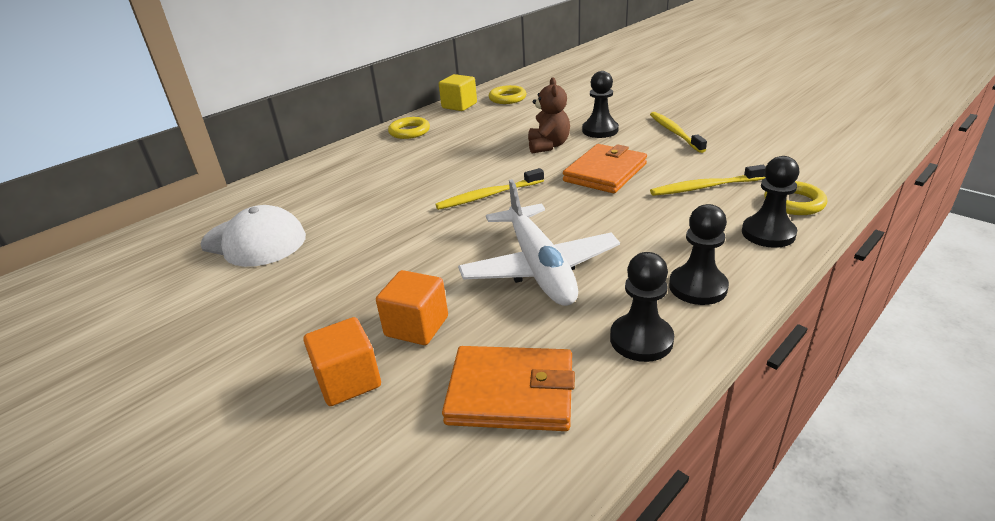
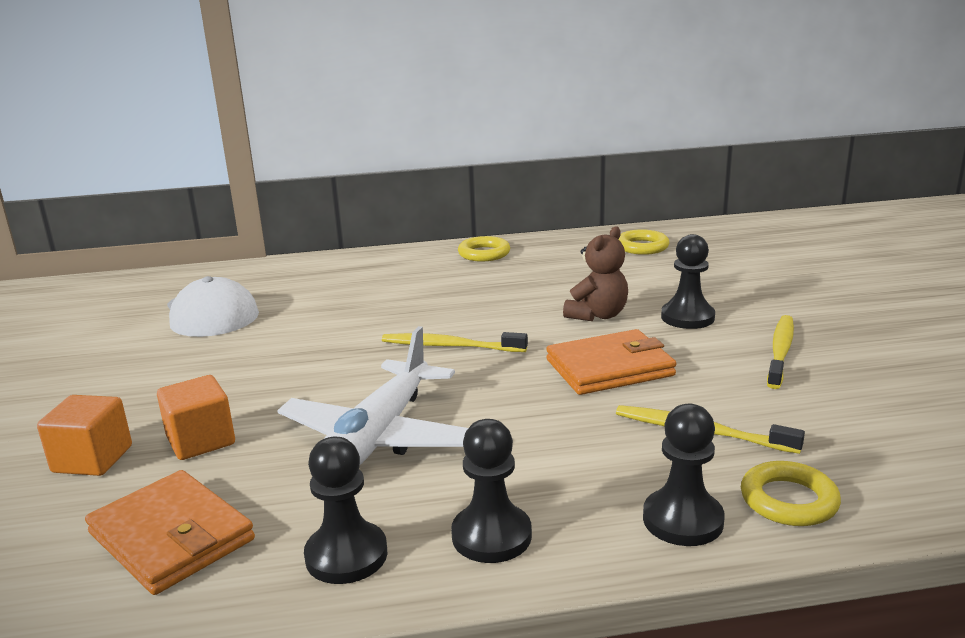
camera: 35 degrees right, 10 degrees down
yellow cube [439,74,477,111] -> none

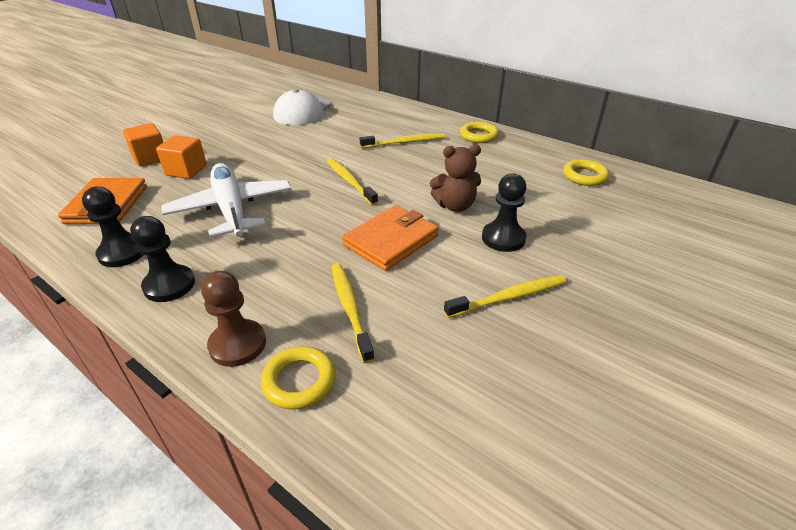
camera: 45 degrees right, 15 degrees up
white plane [277,326,468,465] -> white plane turned 90 degrees clockwise [161,163,292,237]
orange wallet [546,329,676,395] -> orange wallet turned 75 degrees counterclockwise [342,205,439,271]
black pawn [643,404,725,546] -> brown pawn [201,271,266,367]
none -> yellow toothbrush [360,134,445,148]

